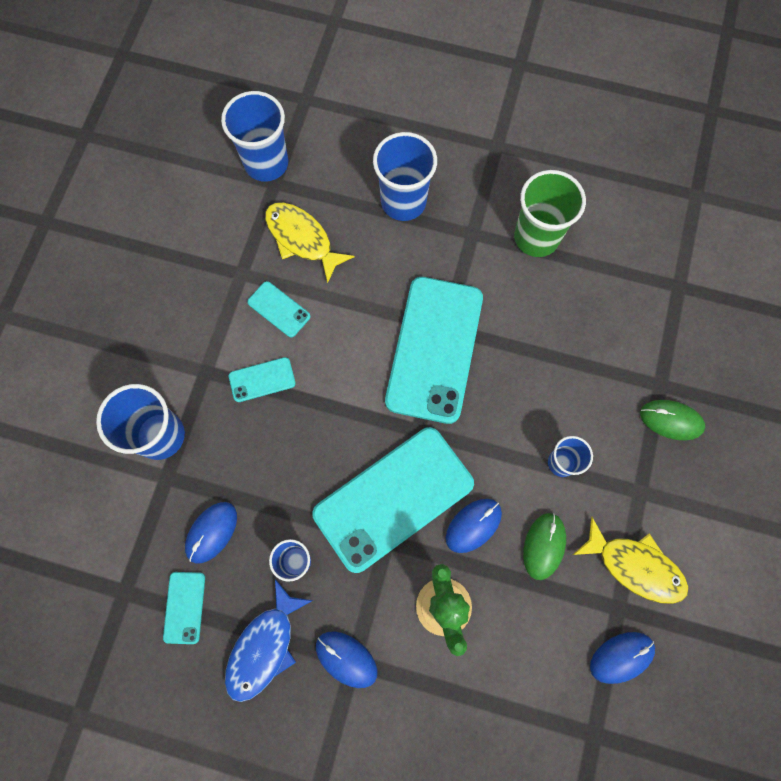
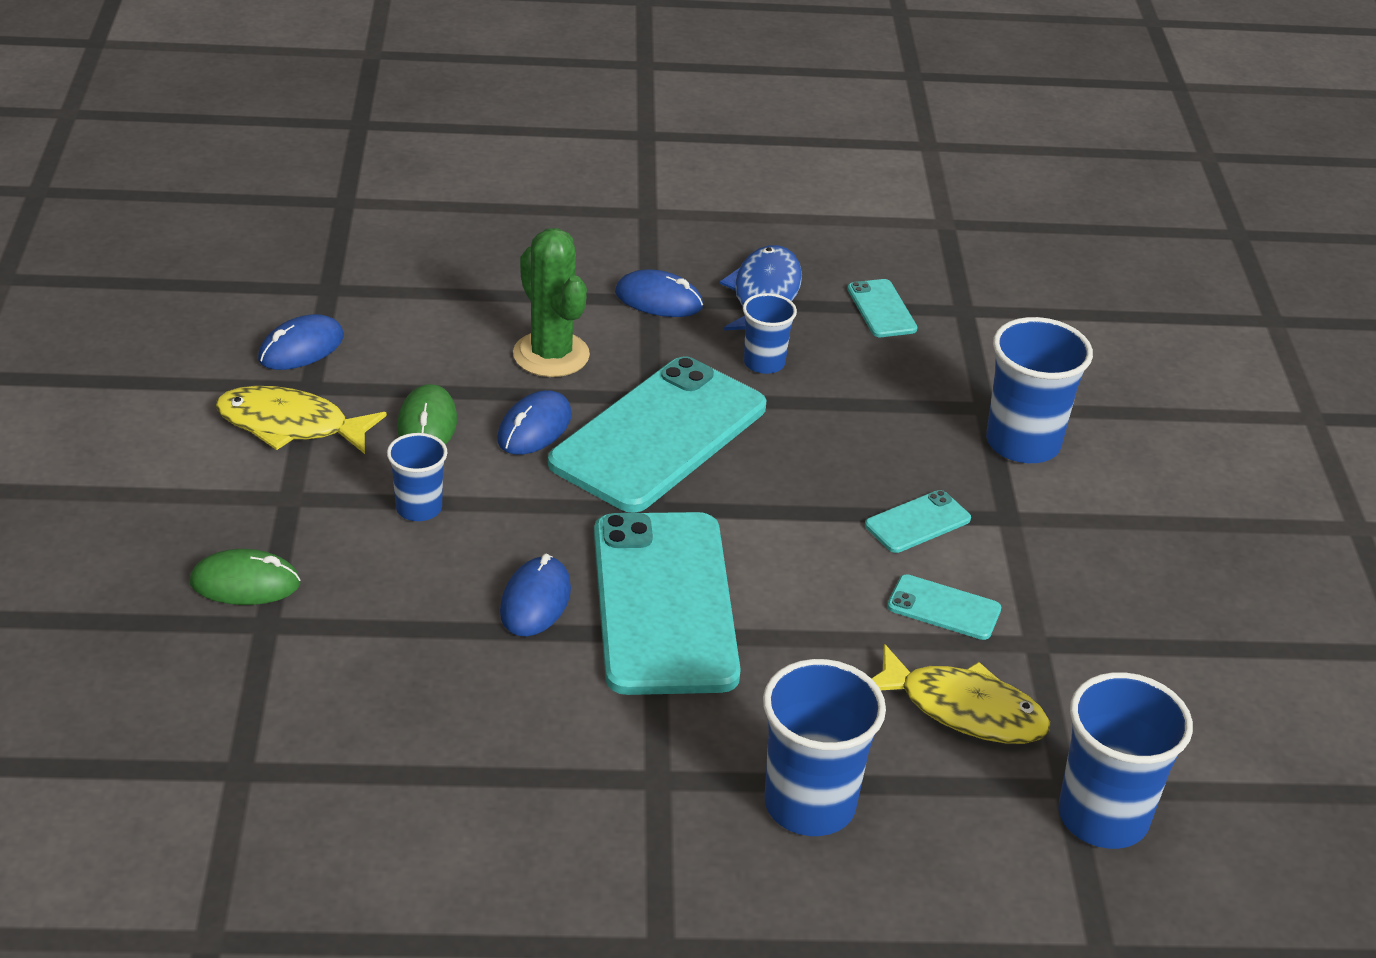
camera: 160 degrees right, 35 degrees down
blue mouse [185,502,237,564] -> blue mouse moved to [500,554,571,637]
green cup [514,170,586,257] -> none

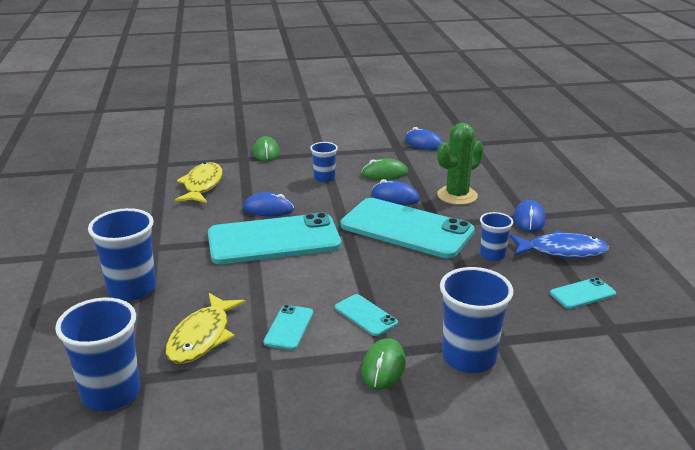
camera: 85 degrees right, 10 degrees down
yellow fish [216,386,387,454] -> yellow fish moved to [175,162,223,203]
none -> green mouse [361,338,406,390]

